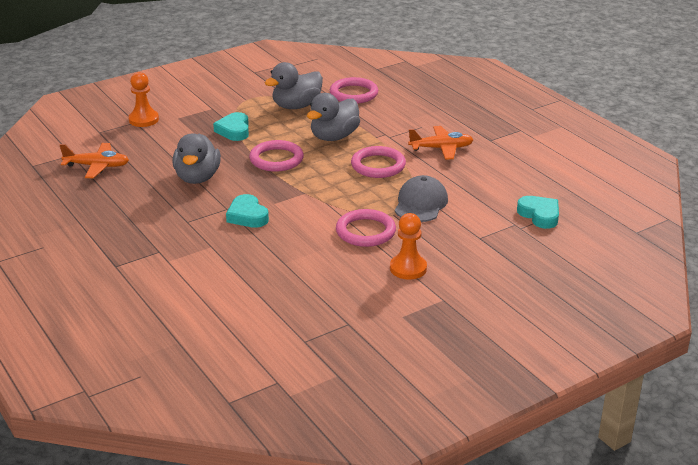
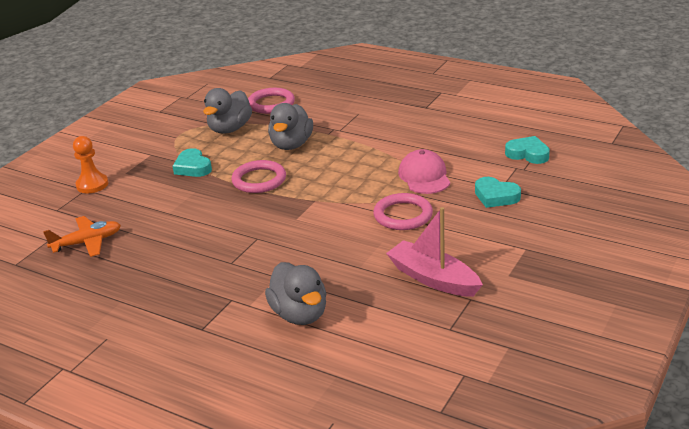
camera: 25 degrees left, 0 degrees up
grey duck [172,133,221,184] -> grey duck moved to [265,262,327,325]
turquoise heart [226,194,269,228] -> turquoise heart moved to [475,177,521,208]
pink ring [351,146,406,178] -> none
orange pawn [390,213,427,280] -> none
grey cap [395,175,448,222] -> pink cap [398,149,450,194]
orange plane [408,126,473,160] -> none
none -> pink boat [386,207,483,297]

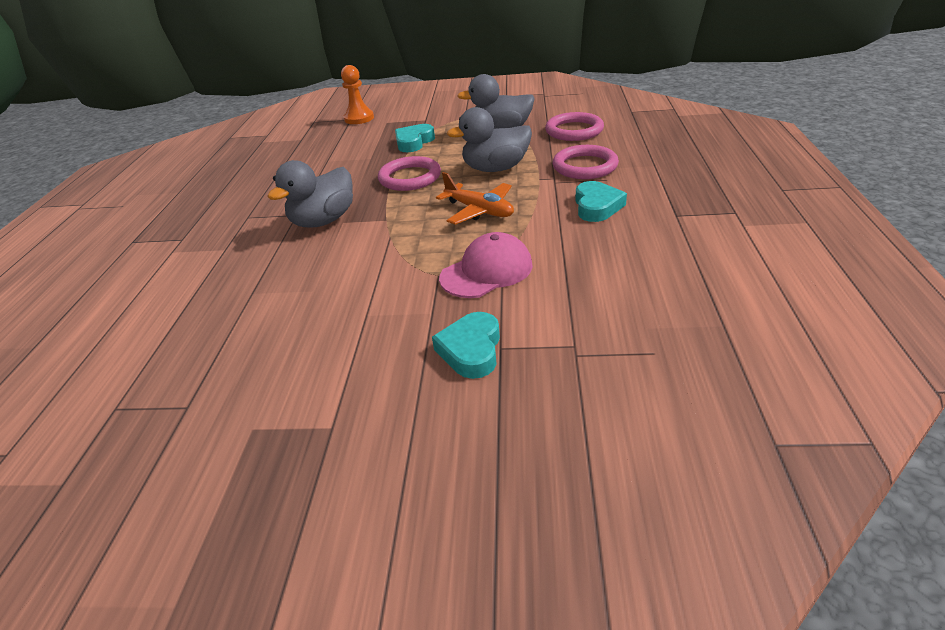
camera: 65 degrees right, 5 degrees up
orange plane [43,216,121,257] -> orange plane moved to [436,172,514,225]
grey duck [265,262,327,325] -> grey duck moved to [267,160,353,227]
pink ring [373,193,433,230] -> pink ring moved to [553,145,619,179]
pink boat [386,207,483,297] -> none
turquoise heart [505,136,550,164] -> turquoise heart moved to [575,181,627,222]

